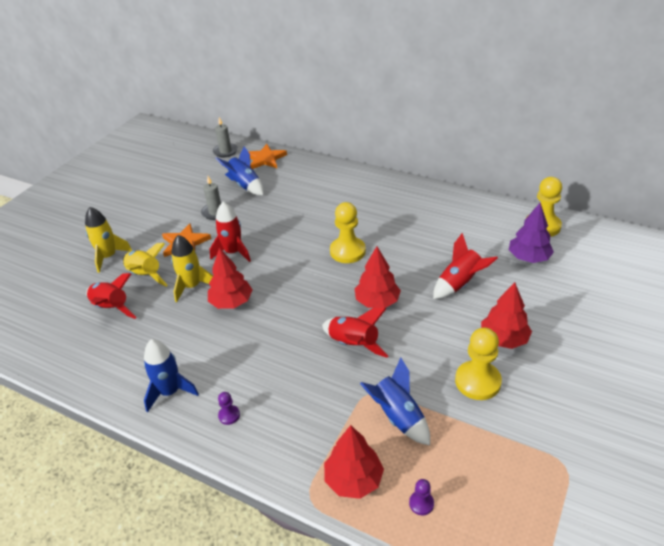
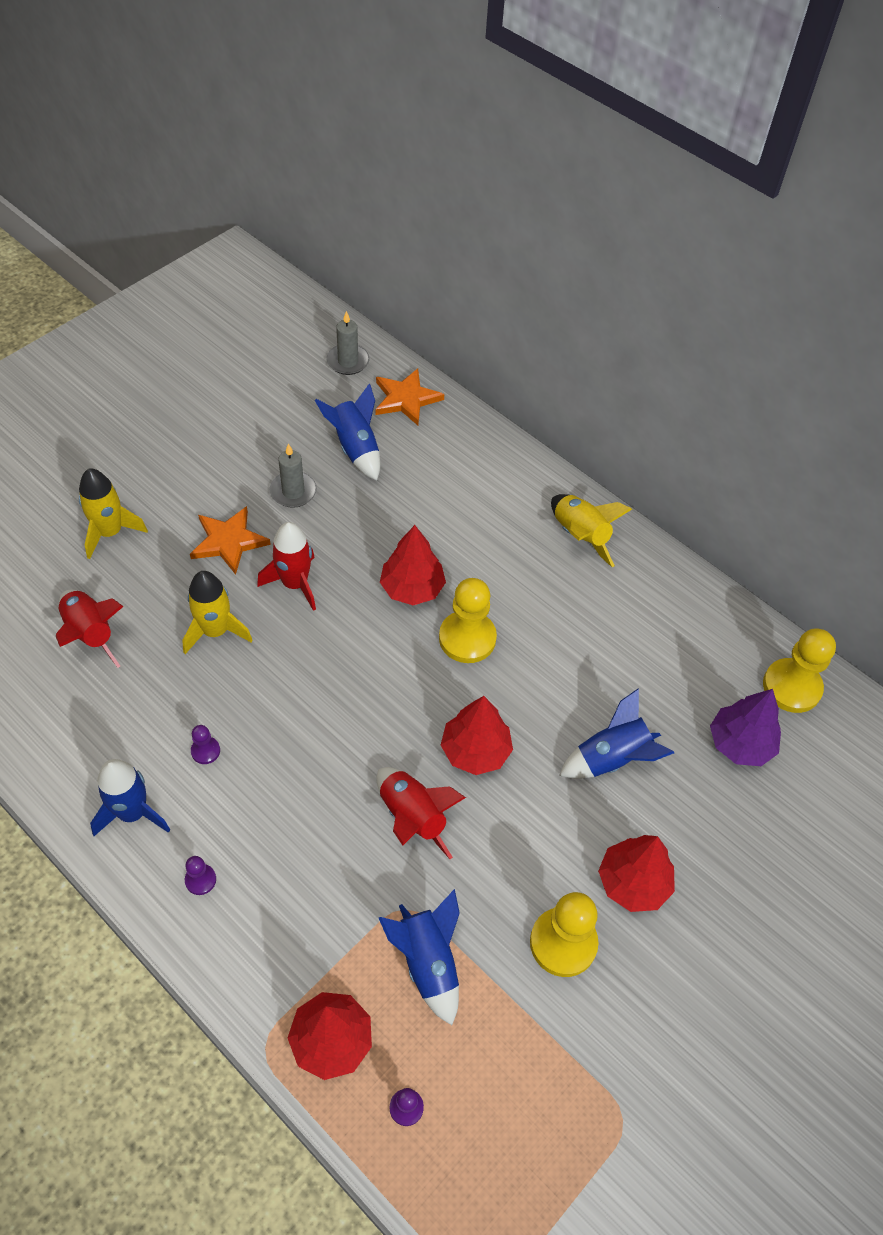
camera: 10 degrees right, 15 degrees up
yellow rocket [123,243,168,287] -> yellow rocket moved to [551,494,632,567]
red tree [208,248,252,309] -> red tree moved to [380,525,446,605]
red rocket [433,233,498,299] -> blue rocket [559,689,674,779]
none -> purple pawn [191,725,220,764]

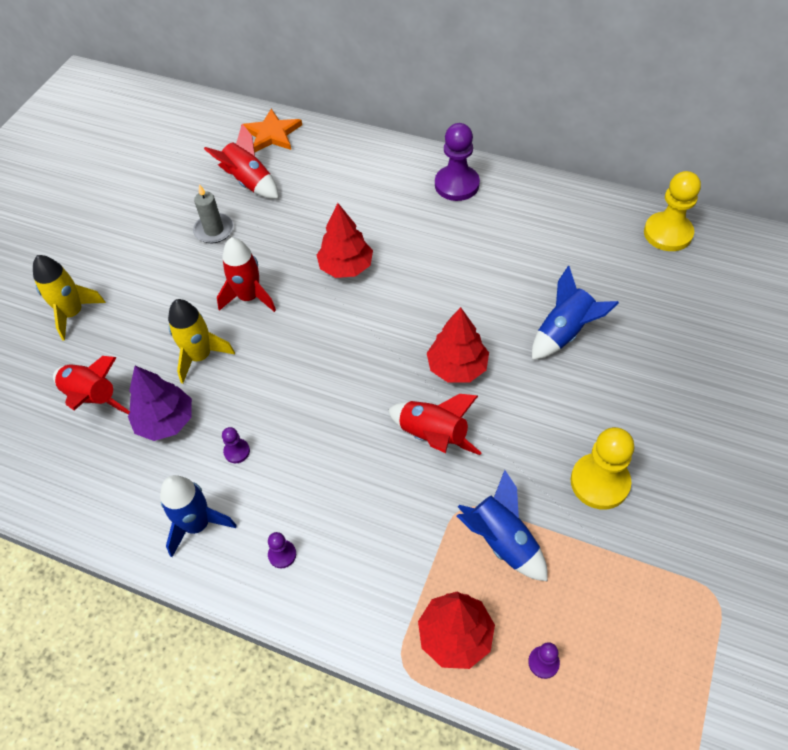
camera: 15 degrees left, 0 degrees up
orange star [190,506,271,575] -> none
blue rocket [315,383,380,480] -> red rocket [204,124,279,199]
grey candle [327,311,369,375] -> none
yellow pawn [439,578,497,663] -> none
yellow rocket [551,494,632,567] -> purple pawn [435,123,480,201]
red tree [598,835,675,912] -> none
purple tree [710,689,781,766] -> purple tree moved to [128,366,192,441]

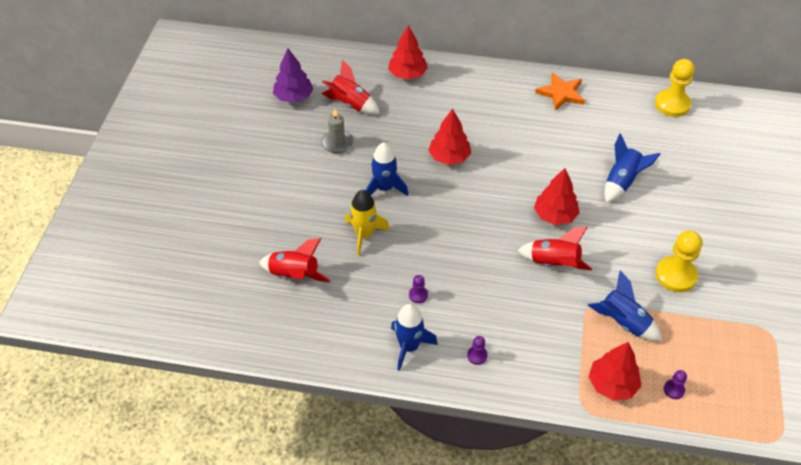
camera: 15 degrees left, 5 degrees down
yellow rocket [33,255,106,341] -> none
purple tree [128,366,192,441] -> purple tree moved to [273,48,313,103]
red rocket [217,237,276,312] -> blue rocket [366,142,409,196]
orange star [243,108,302,152] -> orange star moved to [535,73,585,111]
purple pawn [435,123,480,201] -> none
none -> red tree [388,25,428,80]

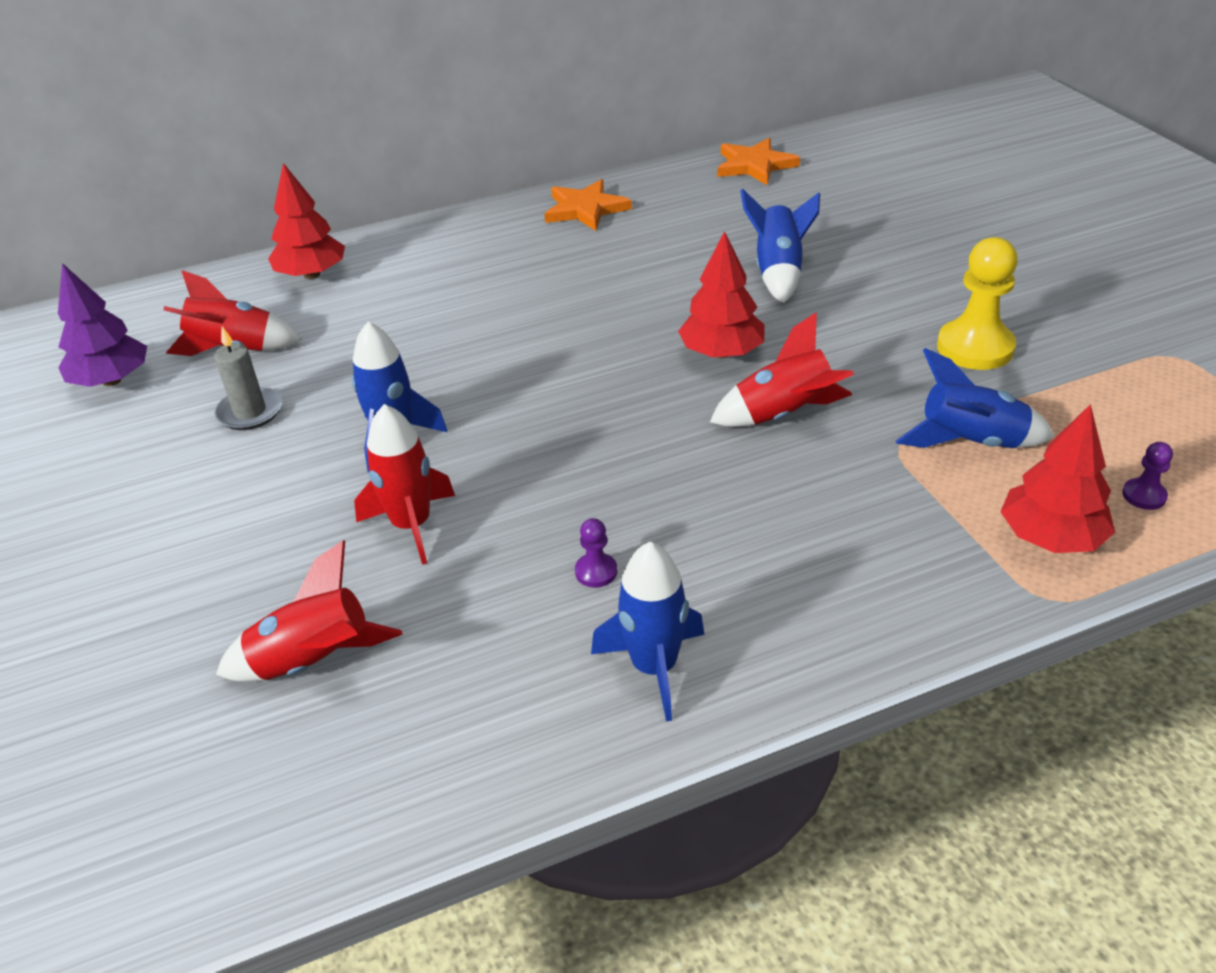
camera: 30 degrees left, 10 degrees down
yellow rocket [345,190,390,256] -> red rocket [354,404,455,565]
red tree [428,108,471,165] -> none
purple pawn [467,336,488,365] -> none
yellow pawn [655,59,695,117] -> orange star [717,138,800,185]

